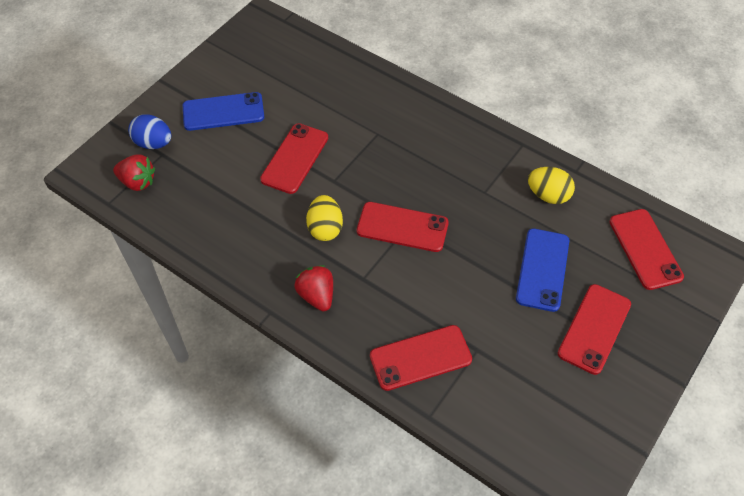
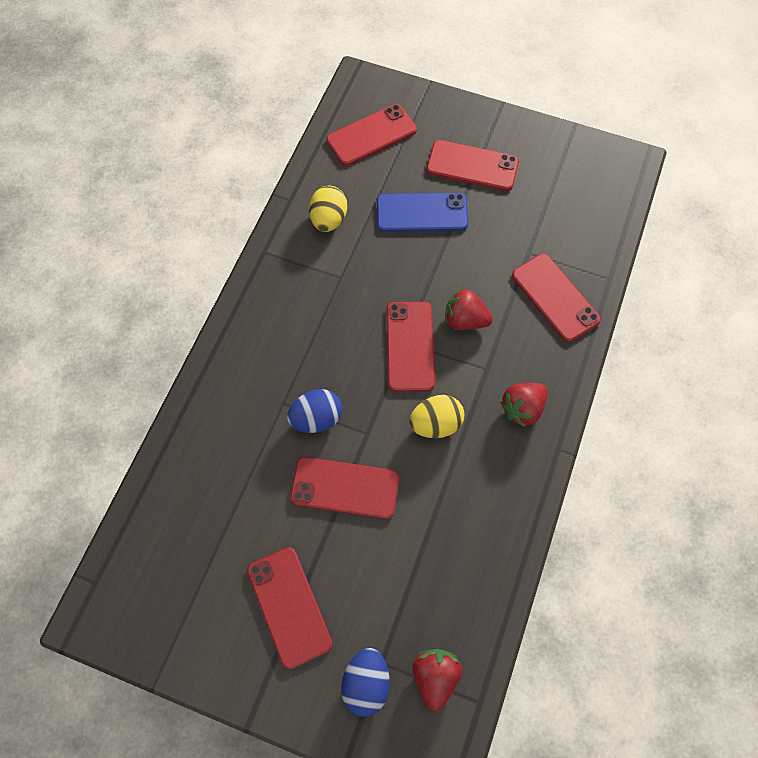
camera: 105 degrees left, 10 degrees up
blue phone [182,92,264,131] -> red phone [247,547,333,669]
none -> blue egg [287,389,342,433]
none -> red strawberry [445,288,493,330]

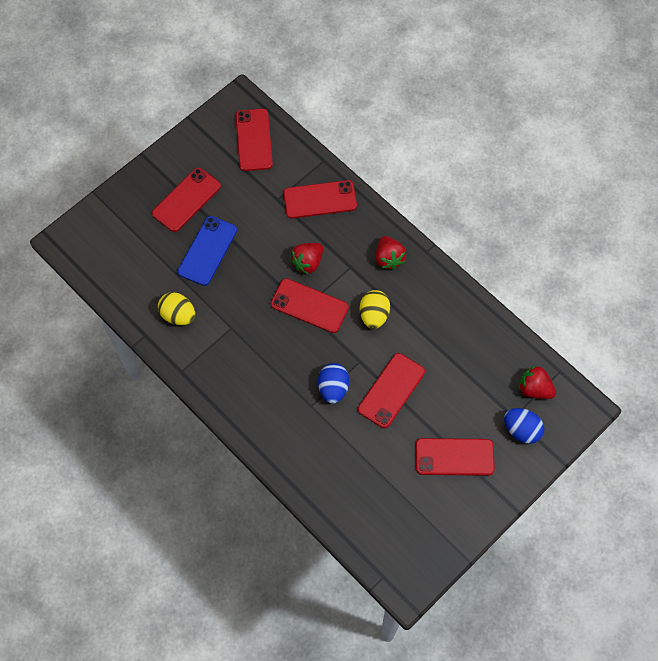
camera: 65 degrees left, 0 degrees up
red phone [326,104,417,166] -> red phone moved to [236,109,273,171]

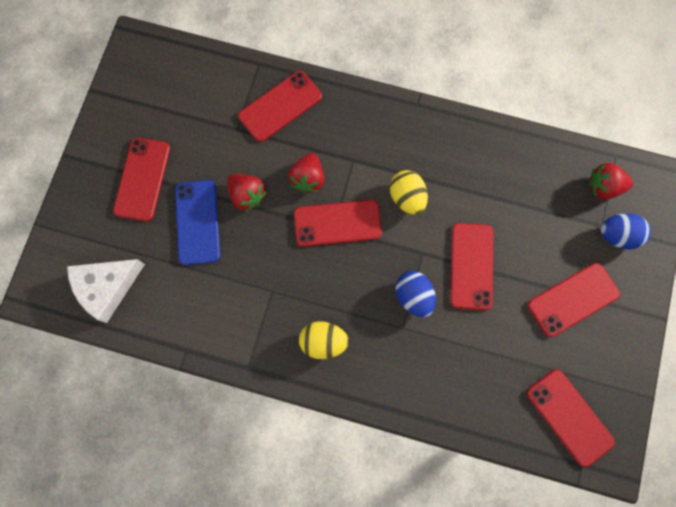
camera: 30 degrees left, 10 degrees up
yellow egg [158,292,195,325] -> yellow egg moved to [299,321,349,359]
red phone [236,109,273,171] -> red phone moved to [527,369,615,467]
red strawberry [376,236,406,270] -> red strawberry moved to [227,174,266,212]
none -> white cheese [67,259,145,323]

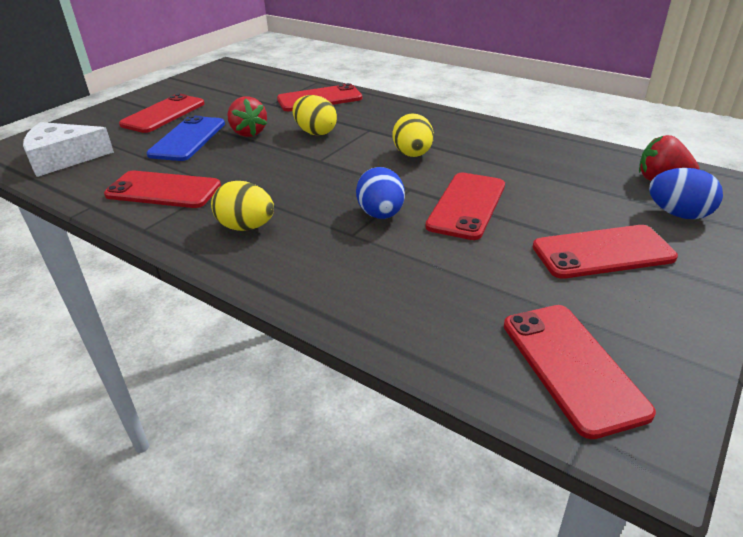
camera: 20 degrees right, 40 degrees down
red strawberry [288,153,324,194] -> yellow egg [293,95,337,136]
red phone [294,200,382,247] -> red phone moved to [104,171,221,208]

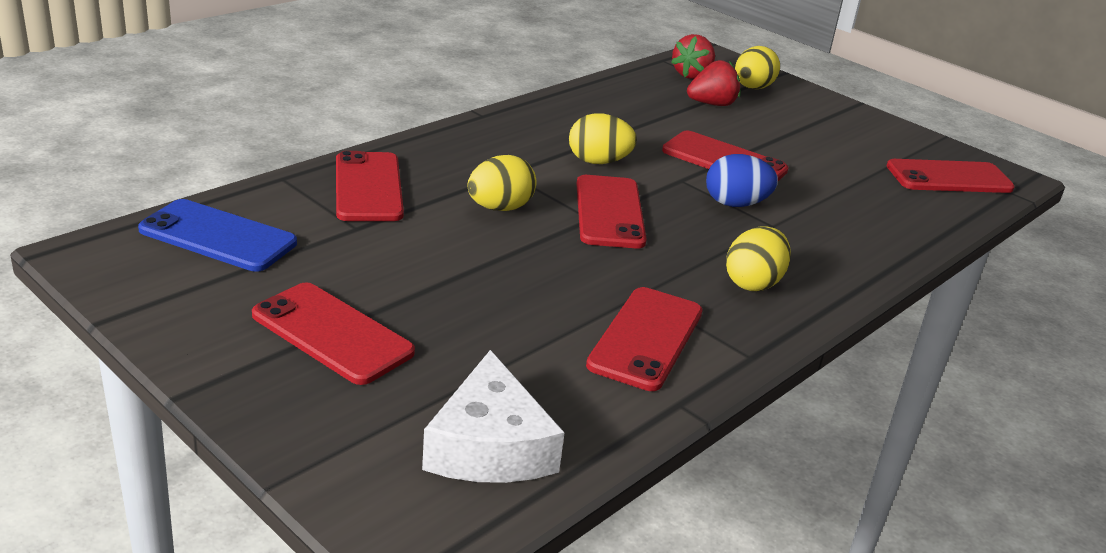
camera: 85 degrees left, 5 degrees down
blue phone [146,115,225,161] -> blue phone moved to [138,199,297,272]
red strawberry [227,96,267,137] -> red strawberry moved to [687,60,741,106]
red phone [533,225,678,279] -> red phone moved to [576,175,647,248]
blue egg [649,168,723,219] -> yellow egg [735,46,780,89]

